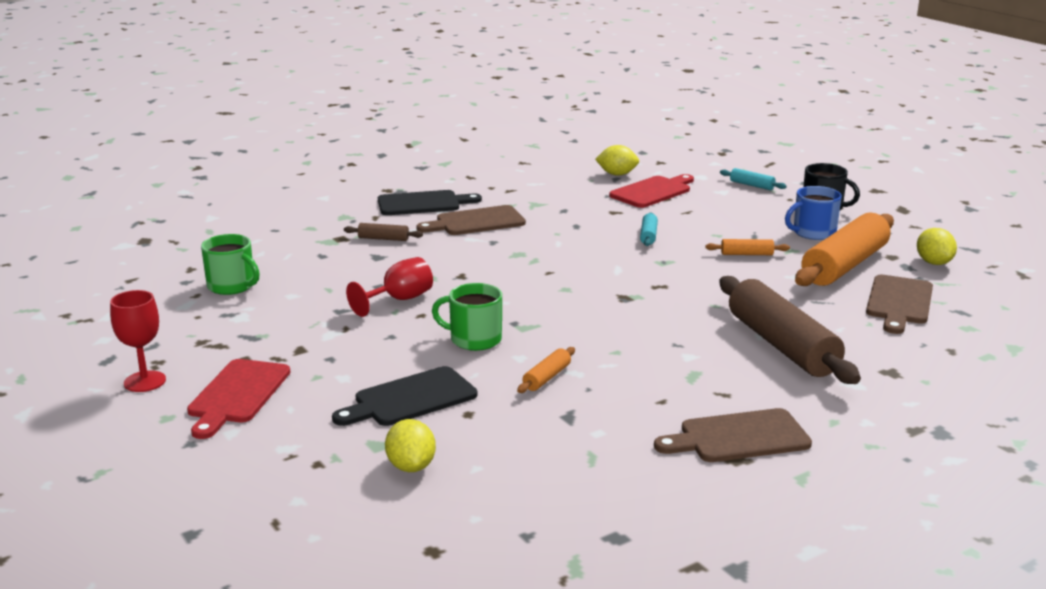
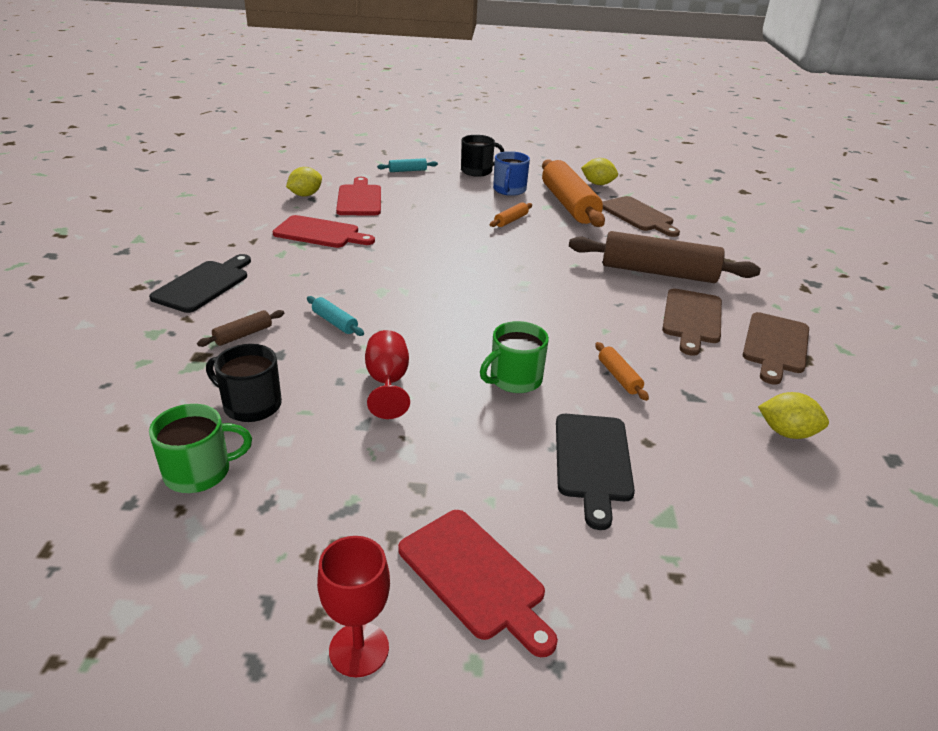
camera: 55 degrees left, 10 degrees up
yellow lemon [385,419,436,472] -> yellow lemon moved to [758,392,829,439]
brown cutting board [416,205,526,235] -> brown cutting board moved to [662,288,722,356]
turquoise rolling pin [640,212,658,246] -> turquoise rolling pin moved to [307,296,364,336]
none -> black mug [206,344,282,422]
none -> red cutting board [272,215,375,248]

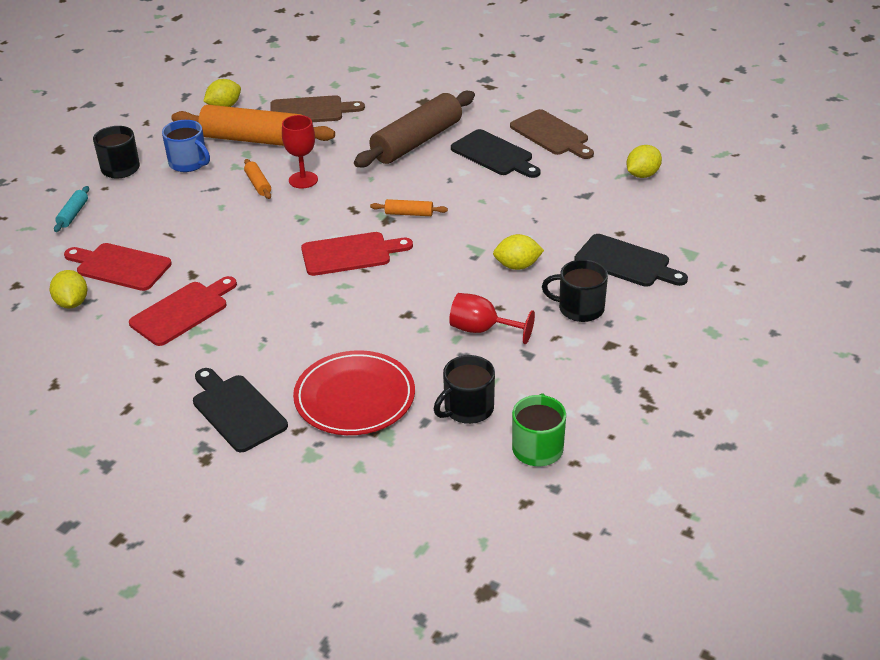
camera: 60 degrees left, 5 degrees up
brown rolling pin [197,310,284,347] -> red plate [293,350,415,435]
turquoise rolling pin [307,296,364,336] -> none
red goblet [317,536,390,677] -> red goblet moved to [282,115,318,189]
red cutting board [398,510,558,657] -> red cutting board moved to [301,232,413,276]
green mug [480,321,549,393] -> yellow lemon [493,234,544,270]
orange rolling pin [595,342,649,401] -> orange rolling pin moved to [370,199,448,216]
brown cutting board [662,288,722,356] -> black cutting board [451,129,541,178]
none -> black mug [542,259,608,322]

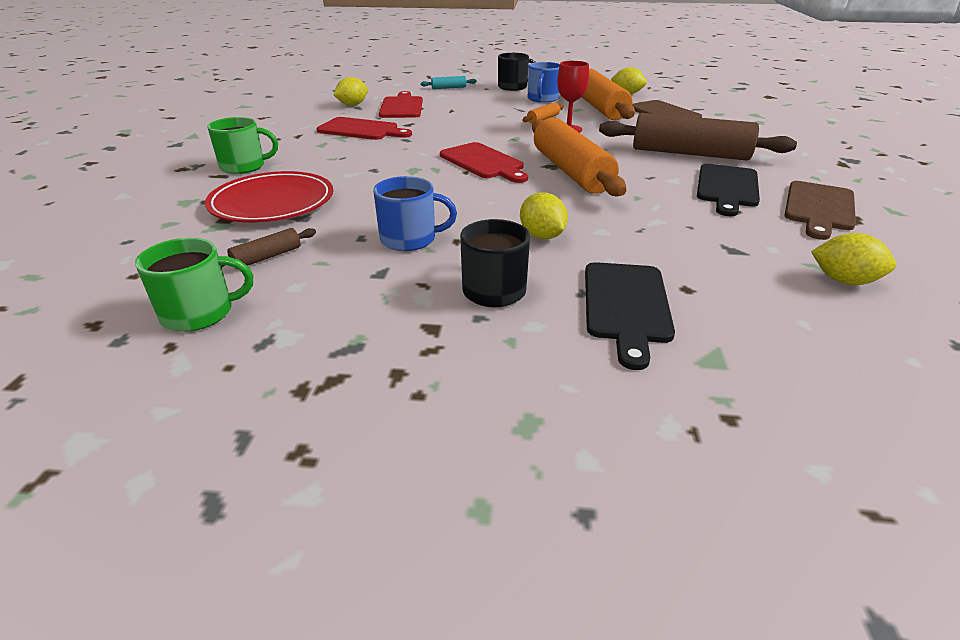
camera: 65 degrees right, 5 degrees down
black cutting board [193,368,288,452] -> green mug [207,117,278,174]
orange rolling pin [370,199,448,216] -> orange rolling pin [532,118,626,196], size x2.38
black mug [434,355,495,424] -> brown rolling pin [221,228,316,269]
red goblet [449,293,535,344] -> blue mug [373,176,457,251]

